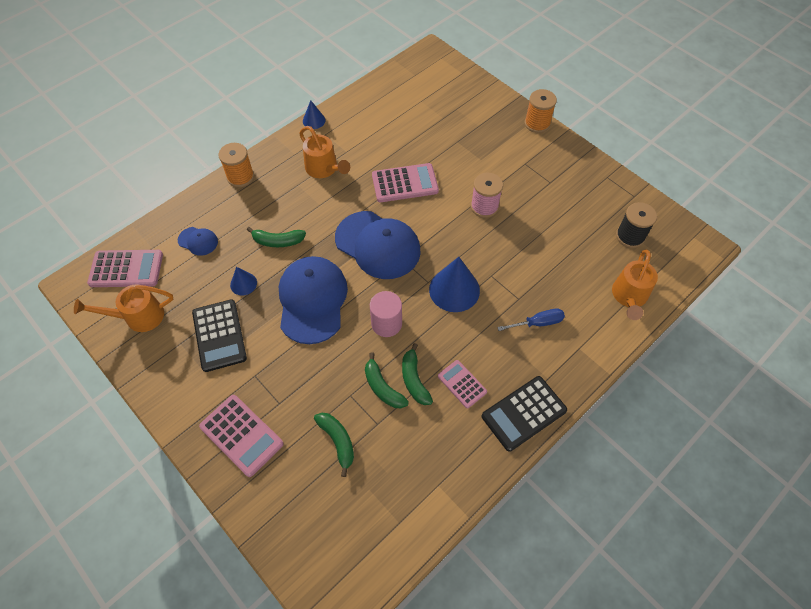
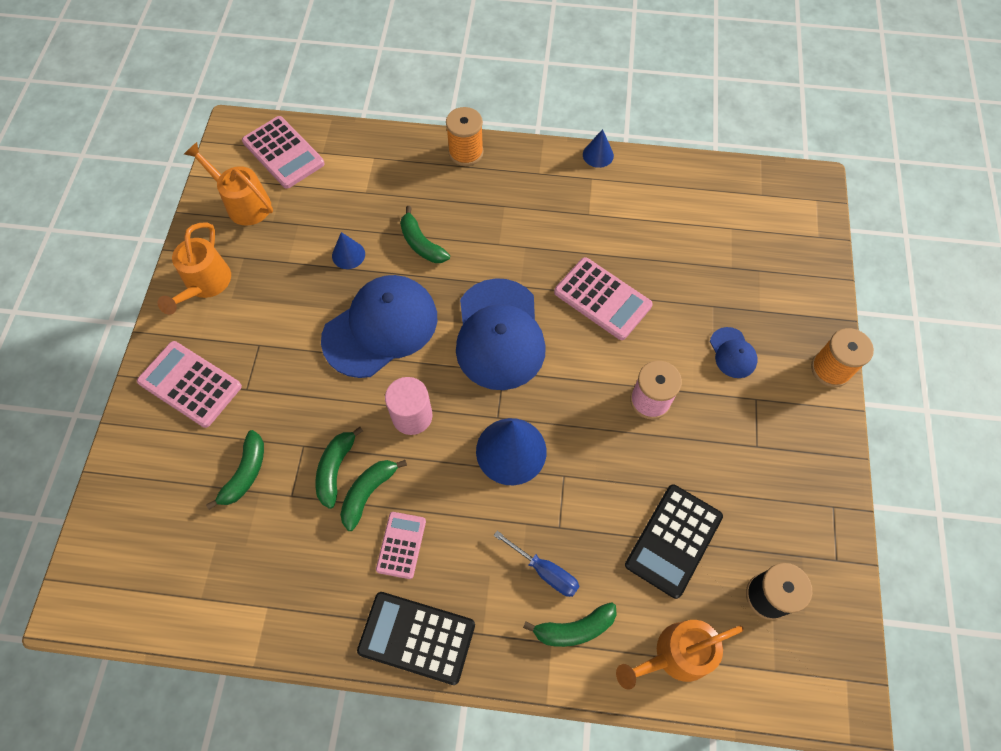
camera: 50 degrees right, 5 degrees up
blue cap [178,227,218,256] -> blue cap moved to [710,327,758,378]
black calculator [192,299,247,372] -> black calculator moved to [625,484,723,599]
pink calculator [199,395,283,477] -> pink calculator turned 120 degrees clockwise [137,341,242,428]
orange watering can [299,126,350,178] -> orange watering can moved to [157,222,231,315]
none -> green banana [523,602,617,647]

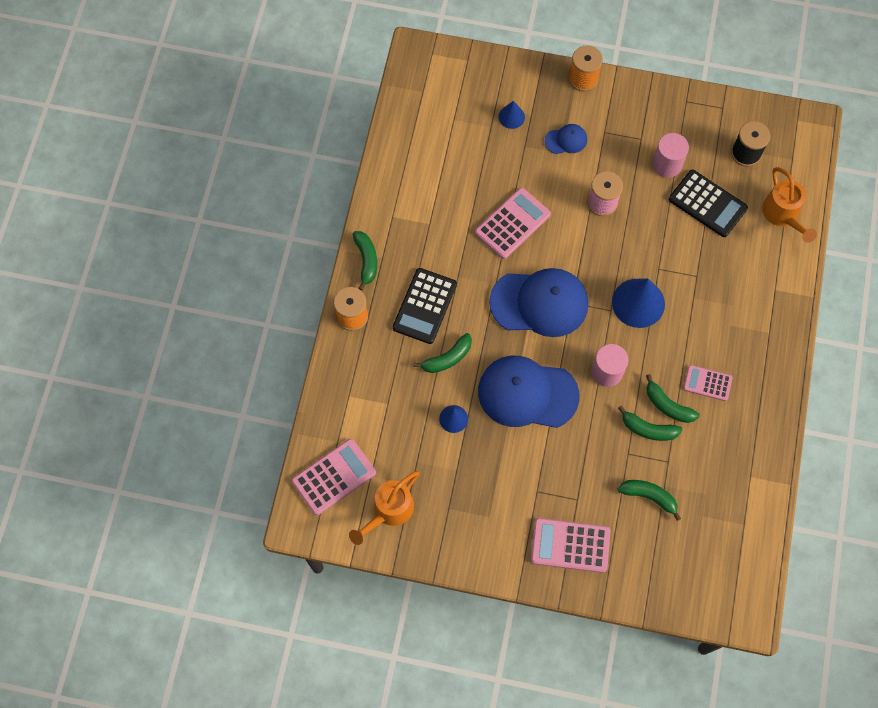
camera: 85 degrees left, 5 degrees up
pink calculator [137,341,242,428] -> pink calculator turned 60 degrees clockwise [531,518,611,573]
orange watering can [157,222,231,315] -> none
blue cap [321,275,437,378] -> blue cap turned 45 degrees counterclockwise [478,356,579,428]
black calculator [357,592,475,685] -> black calculator moved to [393,268,457,344]
blue screwdriver [493,531,580,597] -> none
green banana [523,602,617,647] -> green banana moved to [353,231,377,291]
blue cone [583,129,614,168] -> blue cone moved to [498,101,525,129]
none -> pink cylinder [652,133,689,178]

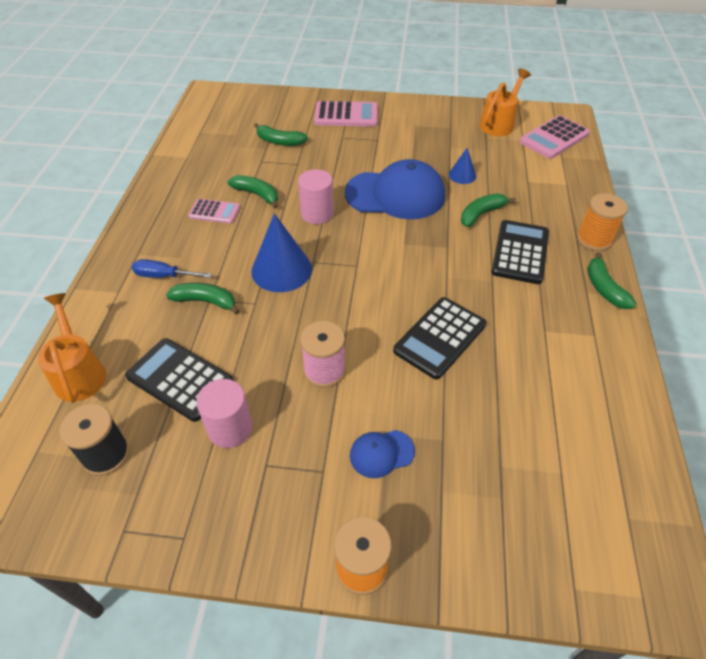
camera: 175 degrees right, 20 degrees down
pink calculator [475,188,551,259] -> black calculator [393,297,486,380]
blue cap [489,268,588,337] -> none
blue cone [498,101,525,129] -> none
green banana [618,405,682,441] -> green banana moved to [166,283,240,315]
none -> blue screwdriver [132,259,212,278]

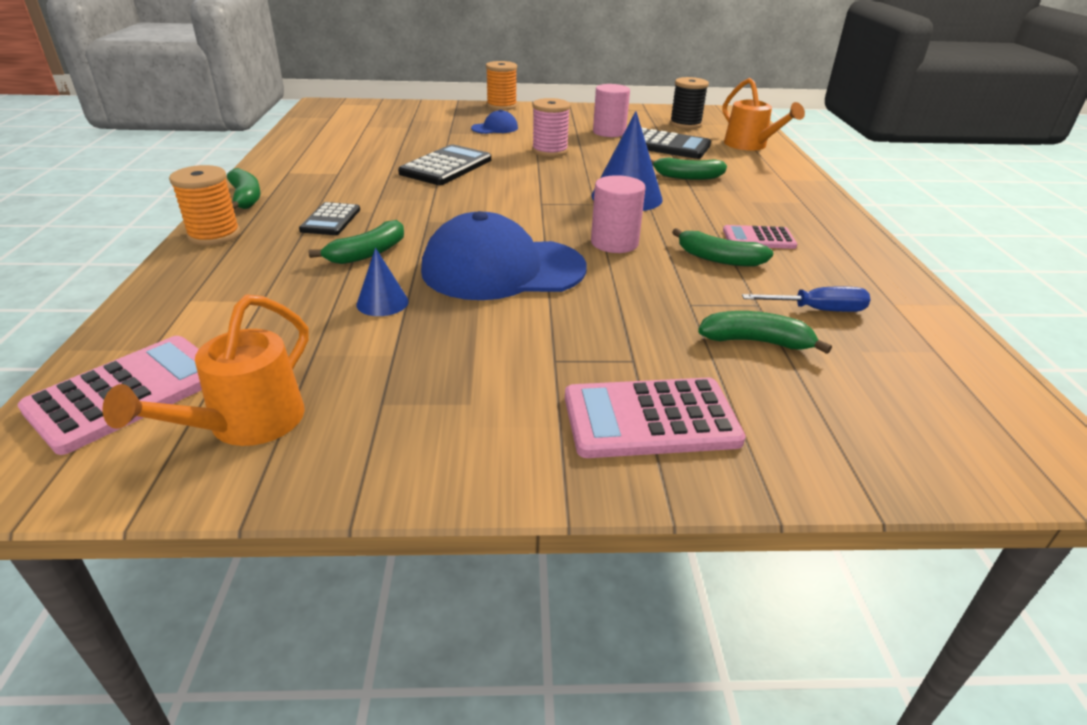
camera: 170 degrees right, 15 degrees down
blue screwdriver [132,259,212,278] -> blue screwdriver moved to [742,287,871,312]
black calculator [491,220,549,284] -> black calculator [299,202,360,235], size x0.62

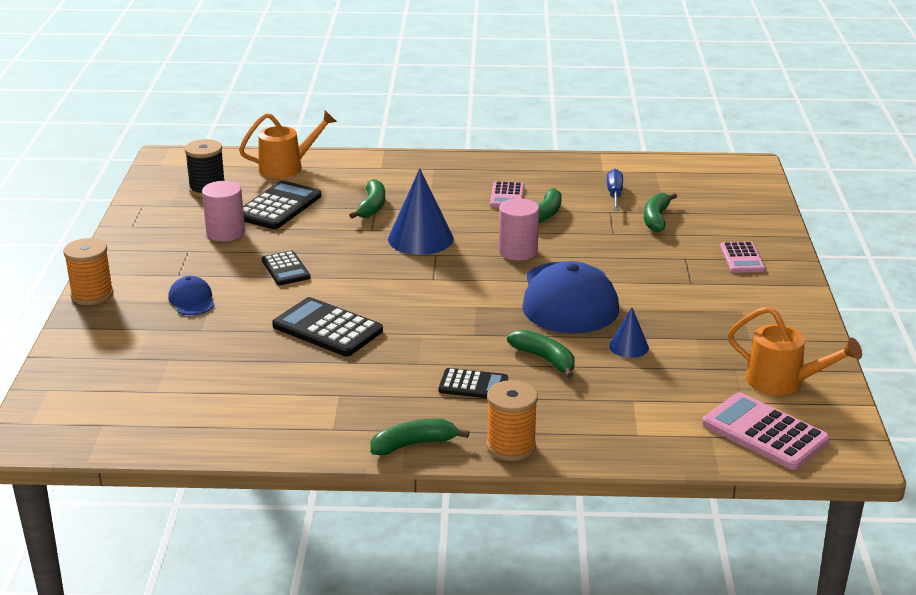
camera: 85 degrees left, 5 degrees down
pink spool [532,98,570,157] -> black calculator [262,251,311,285]
pink calculator [565,378,746,458] -> pink calculator [720,241,765,273], size x0.62

